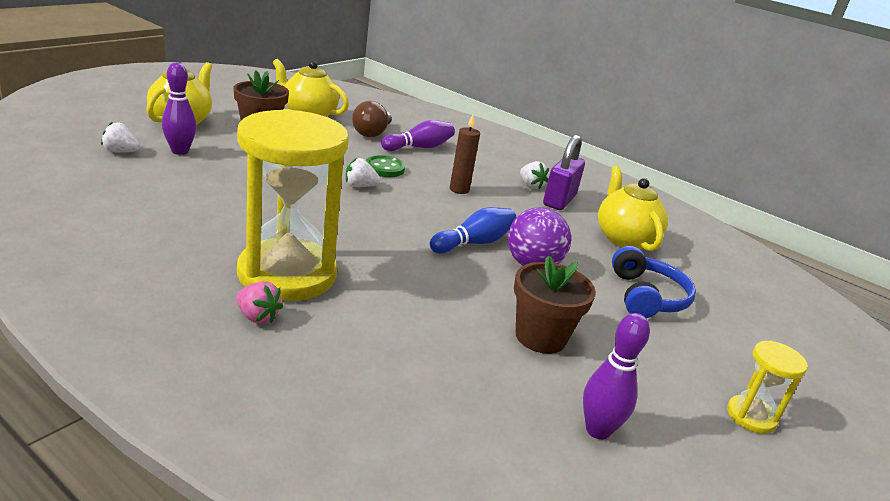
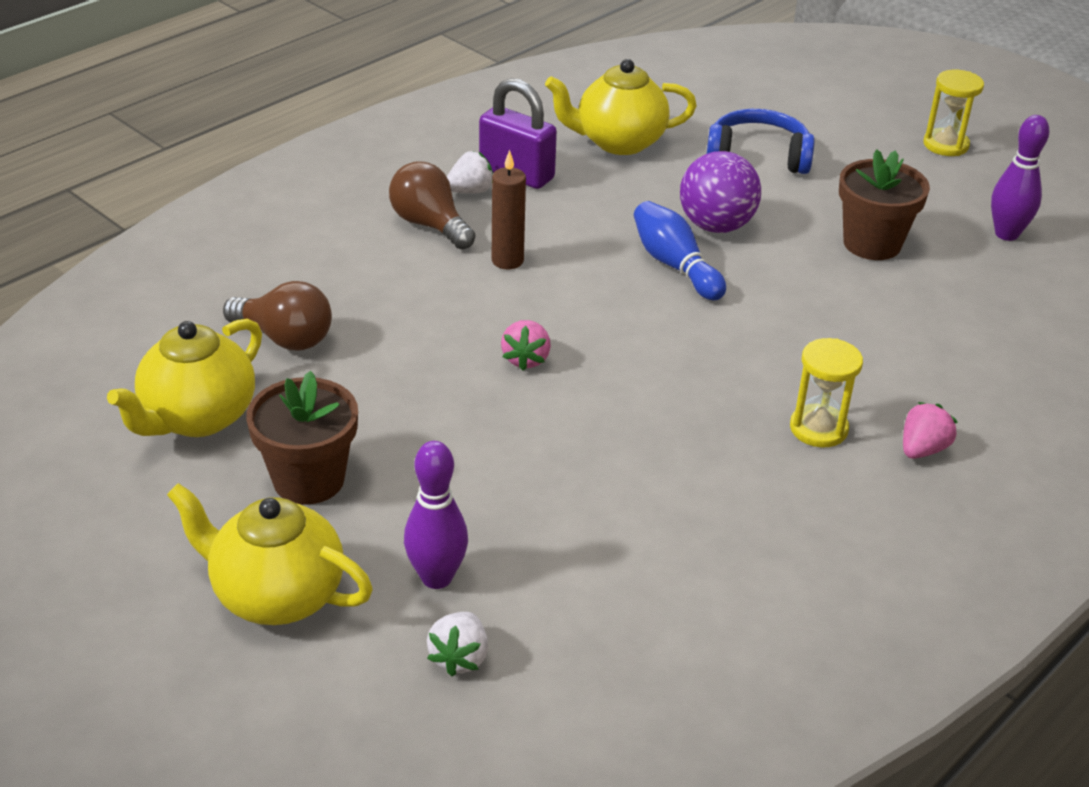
camera: 80 degrees left, 10 degrees up
yellow hourglass [237,109,349,301] -> yellow hourglass [790,338,863,447], size x0.44
white strawberry [346,158,380,187] -> pink strawberry [501,320,551,371]
green button [366,155,405,177] -> none
purple bowling pin [381,120,455,151] -> none
none -> brown light bulb [389,161,475,249]

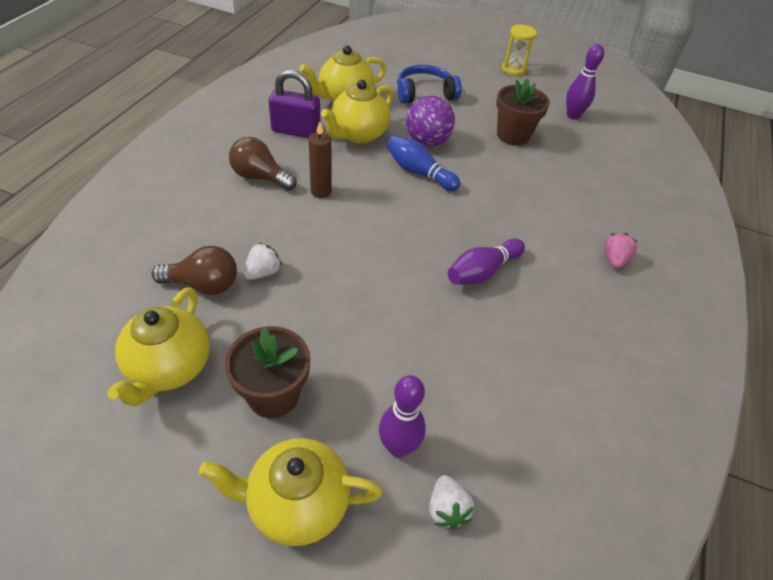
camera: 25 degrees left, 10 degrees up
white strawberry [447,151,493,193] -> white strawberry moved to [243,242,282,280]
pink strawberry [501,320,551,371] -> none
yellow hourglass [790,338,863,447] -> none
none -> yellow teapot [321,80,393,144]
none -> purple bowling pin [448,239,525,285]

